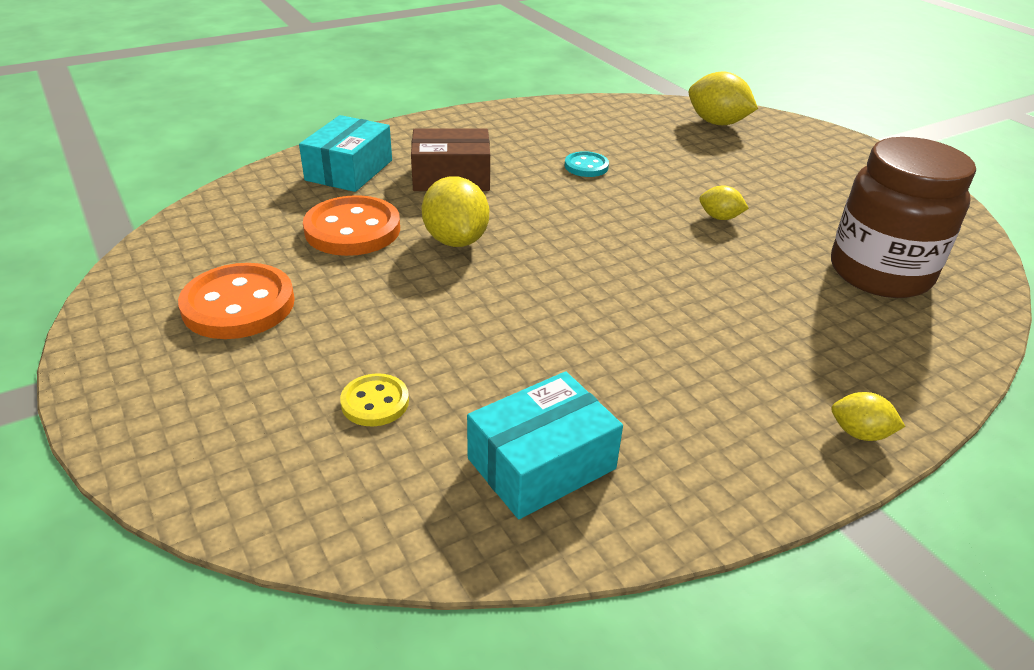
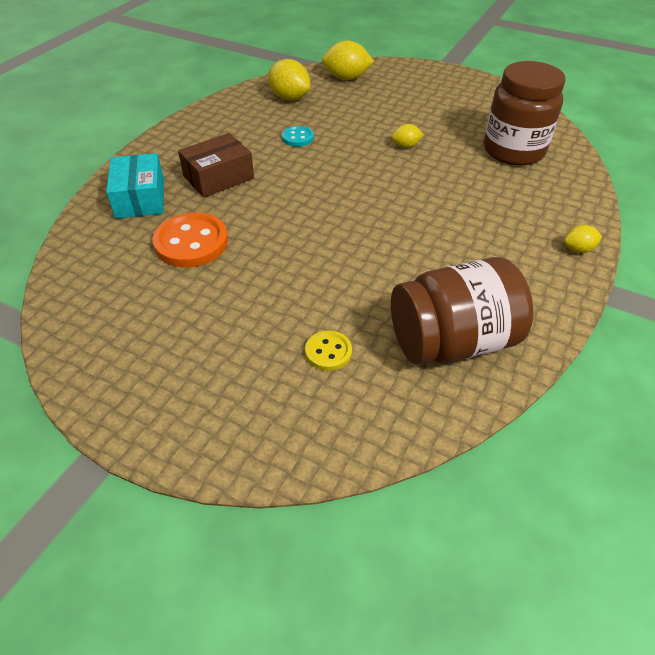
camera: 30 degrees left, 10 degrees up
orange button [178,263,295,339] -> none
yellow lemon [422,176,489,247] -> yellow lemon moved to [268,59,310,101]
turquoise box [467,371,623,519] -> brown jar [391,257,533,365]

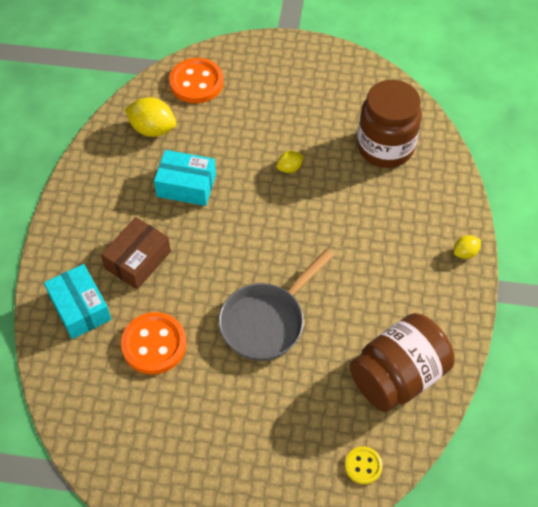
camera: 20 degrees left, 10 degrees up
turquoise button [282,126,314,147] -> turquoise box [154,150,216,206]
yellow button [305,330,352,371] -> yellow button moved to [345,446,383,484]
yellow lemon [322,40,374,80] -> orange button [169,58,224,103]
none -> grey pan [219,249,334,361]

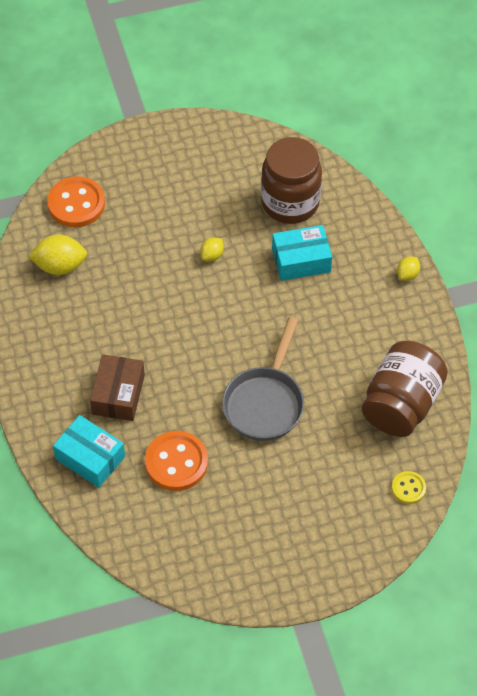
camera: 25 degrees left, 0 degrees up
turquoise box [154,150,216,206] -> turquoise box moved to [272,225,332,281]

